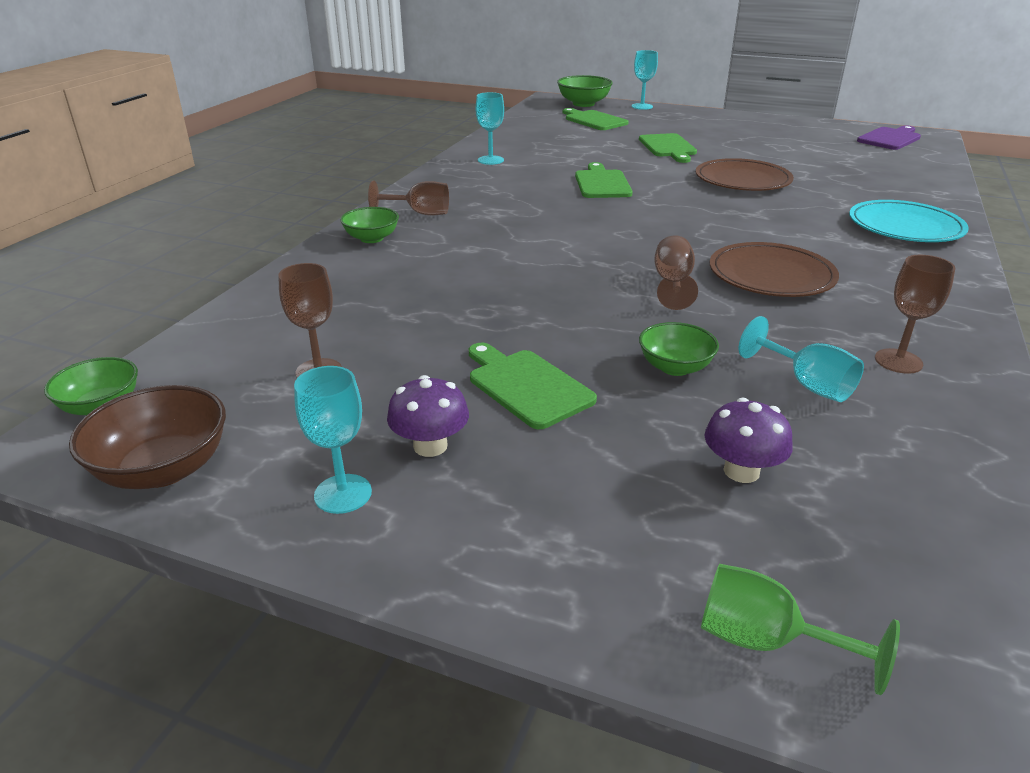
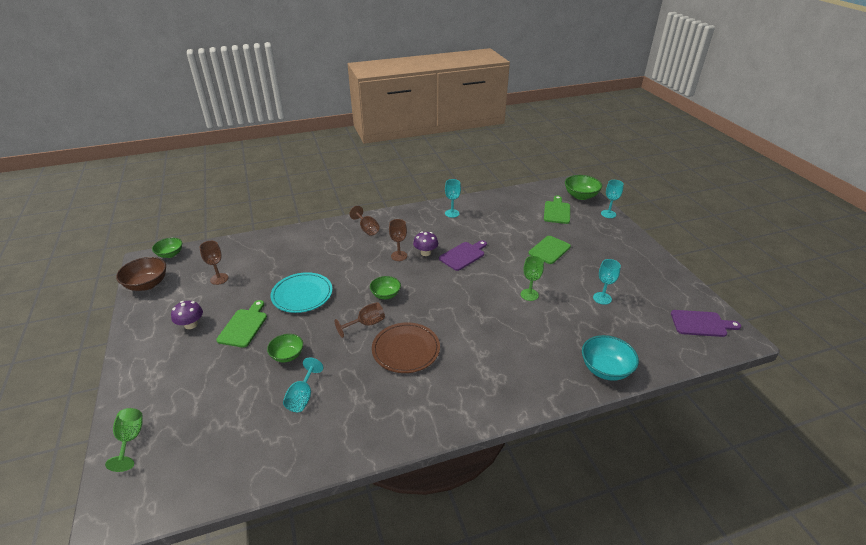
camera: 50 degrees right, 5 degrees up
turquoise goblet [294,366,372,514] -> turquoise goblet moved to [593,259,621,305]
green bowl [340,207,399,243] -> green bowl moved to [370,276,401,299]
green cutting board [575,162,633,198] -> purple cutting board [439,240,487,271]
brown plate [696,158,794,191] -> green goblet [521,256,544,301]
purple mushroom [705,398,793,483] -> purple mushroom moved to [413,231,438,256]
turquoise plate [849,200,969,242] -> turquoise plate moved to [270,272,333,313]
brown goblet [875,255,955,374] -> brown goblet moved to [389,219,407,261]
none -> turquoise bowl [582,335,639,381]

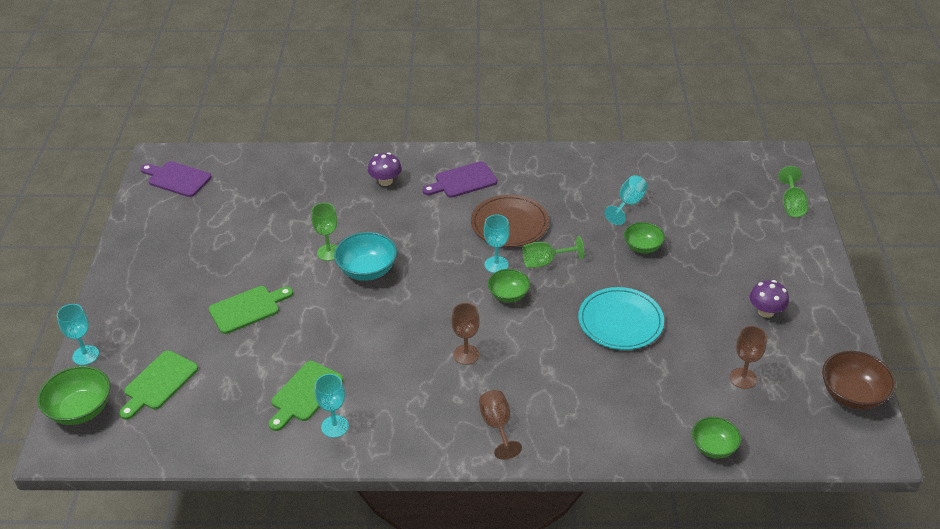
camera: 160 degrees left, 5 degrees up
green bowl [152,238,182,258] -> green bowl moved to [692,417,741,459]
green cutting board [216,300,267,348] -> green cutting board moved to [269,361,343,431]
brown goblet [335,302,385,338] -> green goblet [523,236,584,268]
purple mushroom [413,231,438,256] -> purple mushroom moved to [368,152,402,186]
purple cutting board [439,240,487,271] -> purple cutting board moved to [422,161,497,198]
turquoise bowl [582,335,639,381] -> turquoise bowl moved to [334,232,397,281]
turquoise goblet [593,259,621,305] -> turquoise goblet moved to [484,215,510,273]

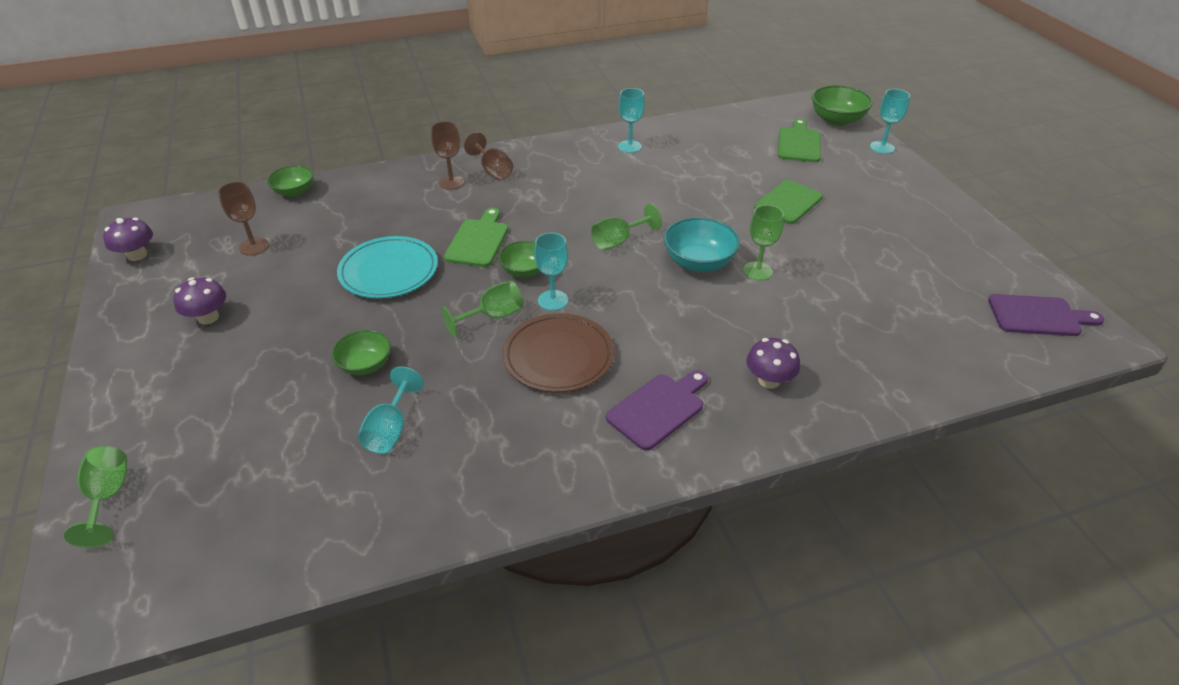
camera: 160 degrees right, 0 degrees up
green cutting board [269,361,343,431] -> green cutting board moved to [444,208,508,267]
brown goblet [451,303,480,365] -> brown goblet moved to [431,121,464,190]
brown bowl [822,351,895,410] -> purple mushroom [103,218,153,261]
none -> green goblet [591,204,662,250]

